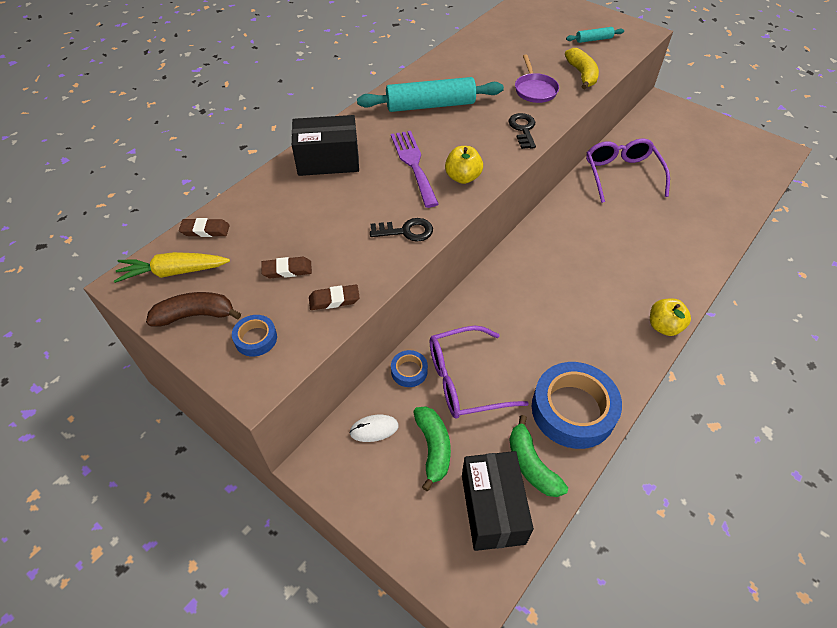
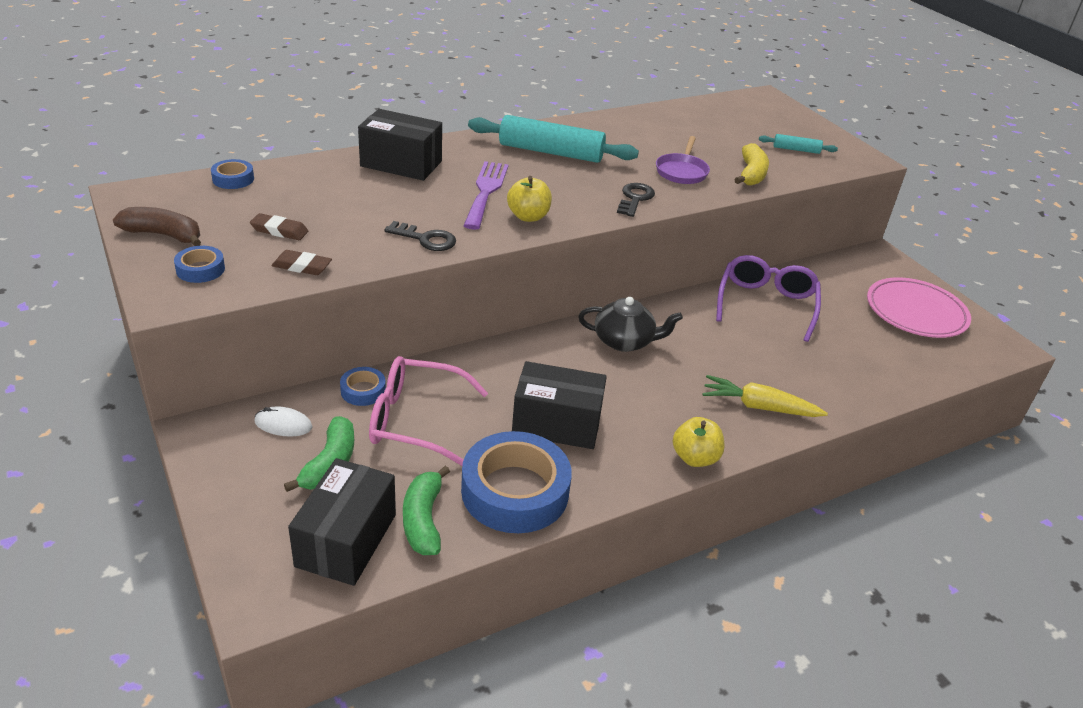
camera: 20 degrees right, 15 degrees down
yellow carrot [114,252,230,283] -> yellow carrot moved to [703,375,828,417]
brown eraser [179,218,230,237] -> blue tape [211,159,254,189]
purple glasses [430,326,529,418] -> pink glasses [369,356,488,466]
none -> black box [512,361,607,449]
none -> black teapot [578,297,683,352]
none -> pink plate [867,277,971,338]

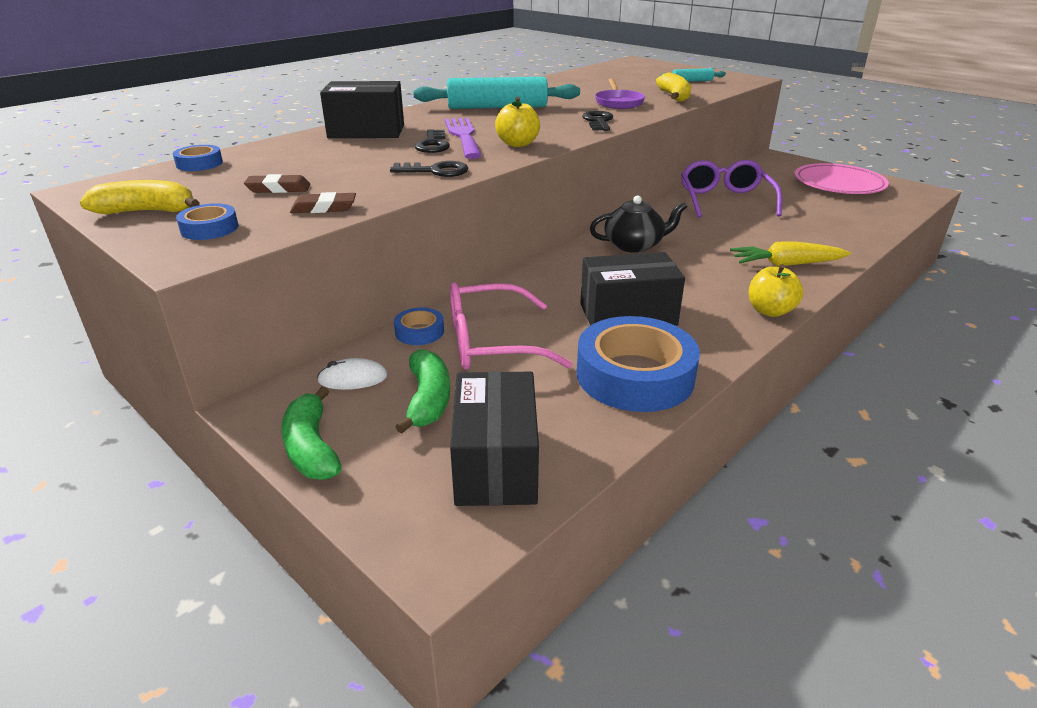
camera: 15 degrees left, 5 degrees down
brown banana [113,207,201,246] -> yellow banana [80,180,200,214]
green banana [403,466,450,555] -> green banana moved to [281,386,342,479]
none -> black key [415,129,450,153]

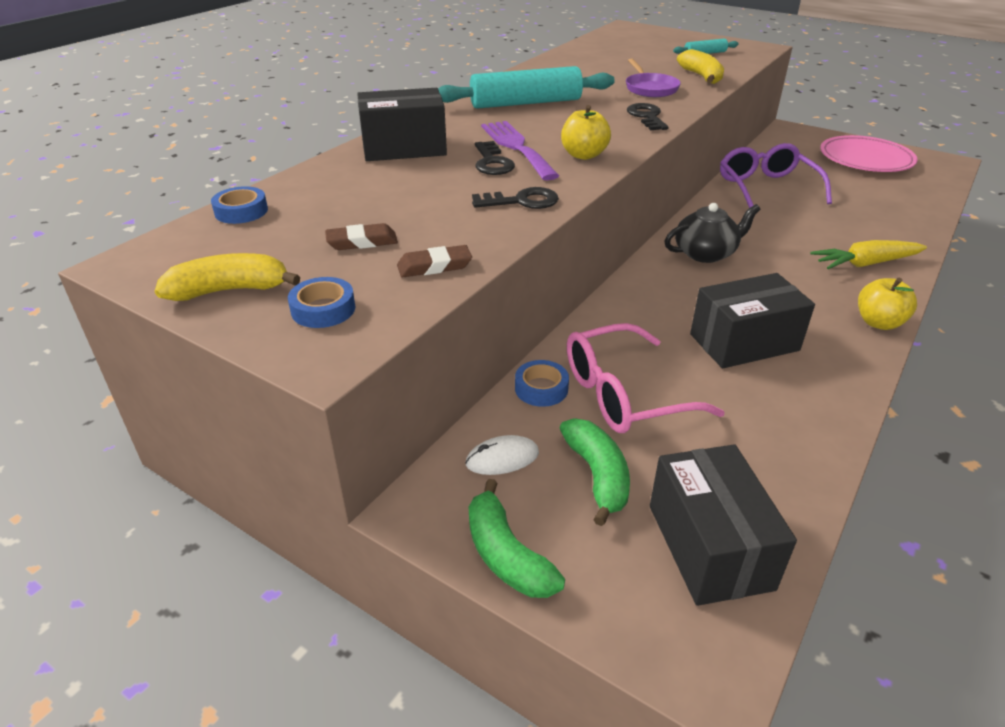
camera: 10 degrees left, 5 degrees up
blue tape [577,316,700,412] -> none

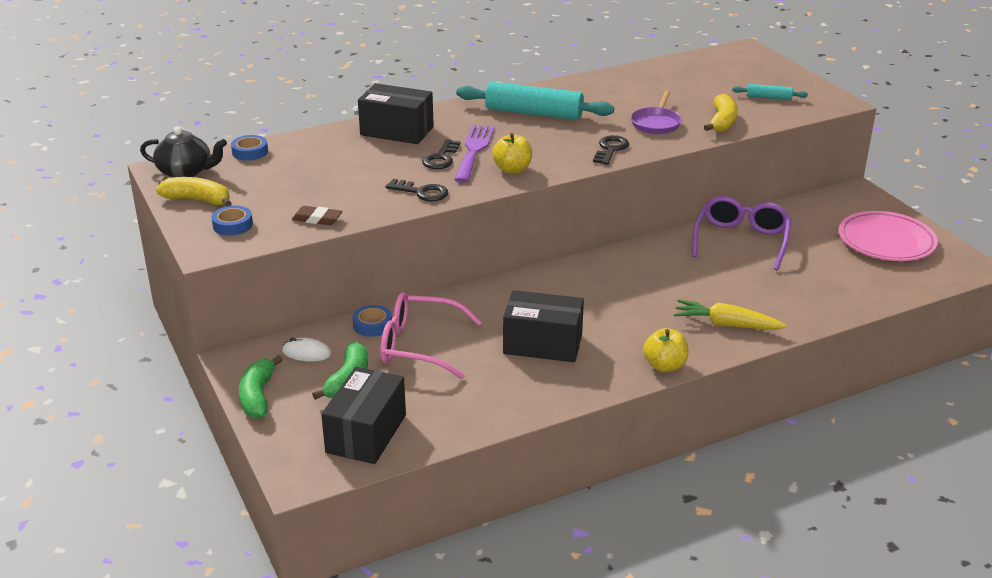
camera: 30 degrees right, 5 degrees down
brown eraser [325,223,398,250] -> none
black teapot [665,203,760,263] -> black teapot moved to [140,127,227,177]

